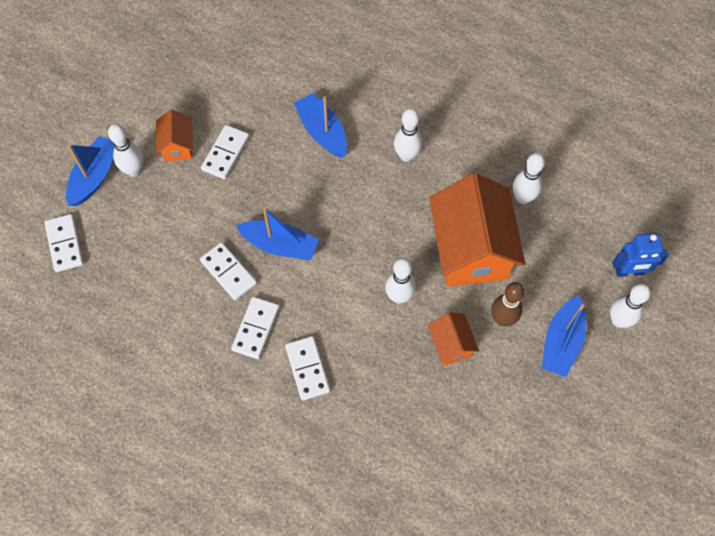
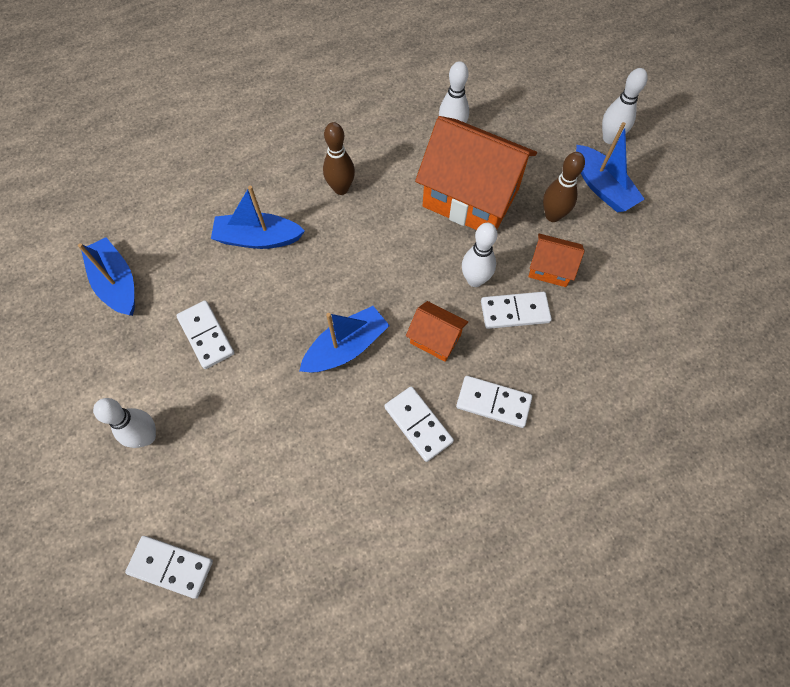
camera: 55 degrees left, 0 degrees up
blue boat [66,136,114,206] -> blue boat moved to [78,237,135,316]
orange house [156,109,193,161] -> orange house moved to [406,301,468,362]
white domino [200,242,257,300] -> white domino moved to [481,292,552,329]
white bowling pin [394,108,422,162] -> brown bowling pin [323,122,355,195]
blue robot [612,233,669,277] -> none

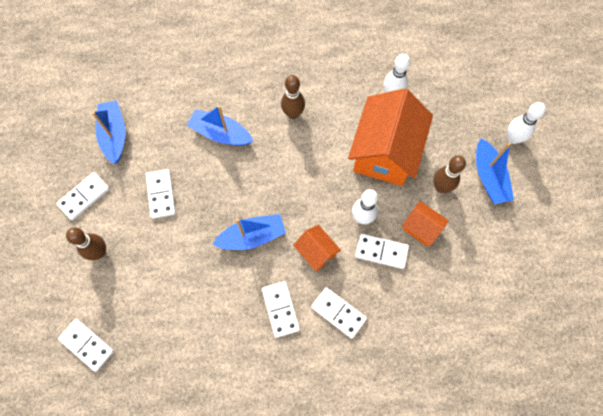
camera: 20 degrees right, 5 degrees up
white bowling pin [93,398,156,448] -> brown bowling pin [66,228,106,260]
orange house [415,116,537,230] -> orange house turned 60 degrees clockwise [348,88,433,186]
none -> white domino [56,172,110,220]

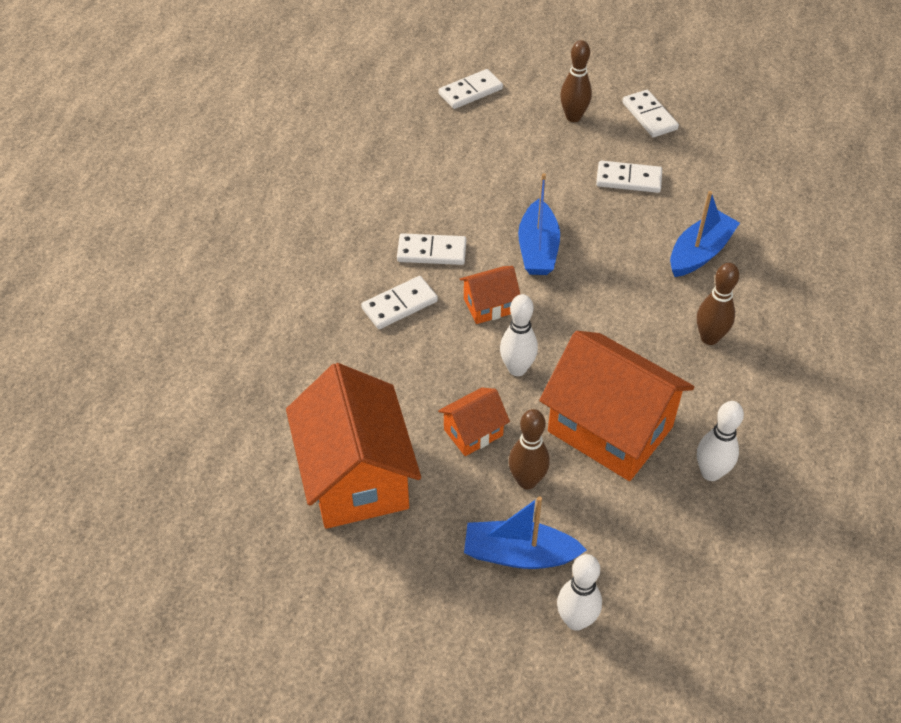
camera: 110 degrees right, 20 degrees down
blue boat [92,101,125,164] -> none
white domino [355,234,409,269] -> none
none -> orange house [286,363,421,529]

